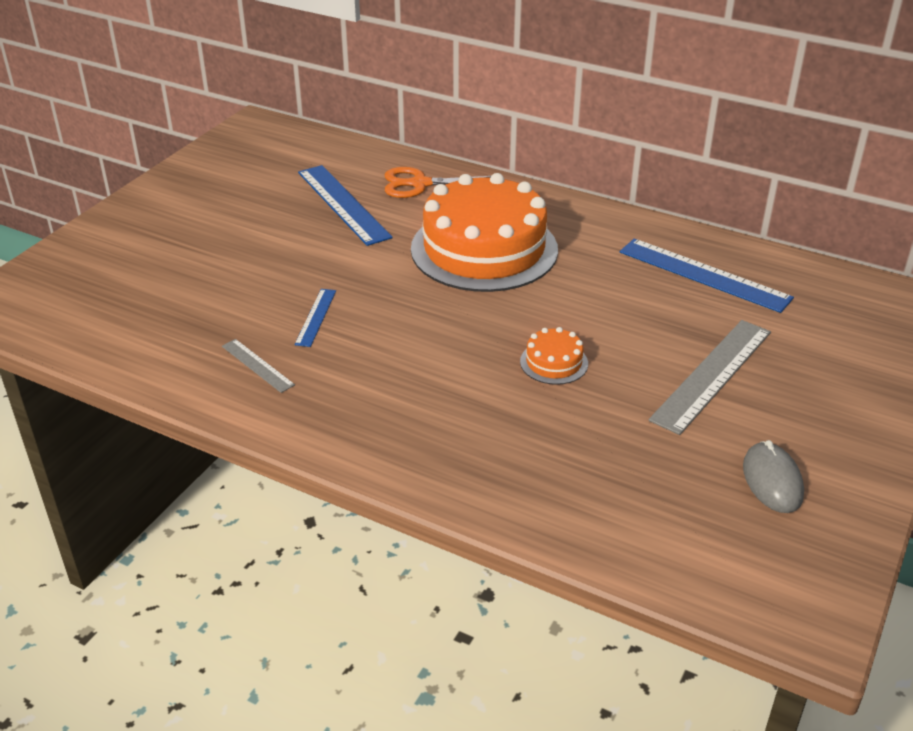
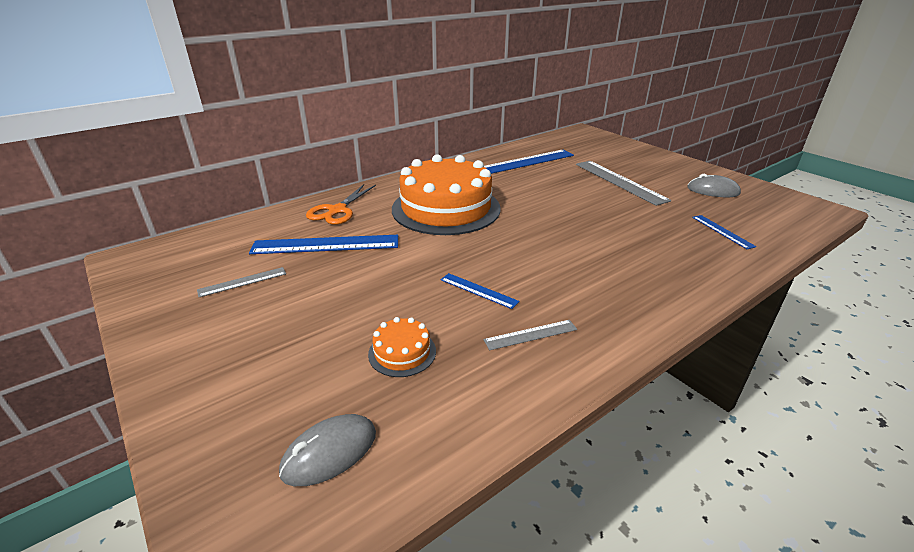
camera: 65 degrees left, 5 degrees down
orange cake [520,327,588,385] -> orange cake moved to [368,317,436,377]
none -> grey ruler [197,267,286,297]
none -> grey mouse [279,414,376,486]
none -> blue ruler [692,215,757,249]

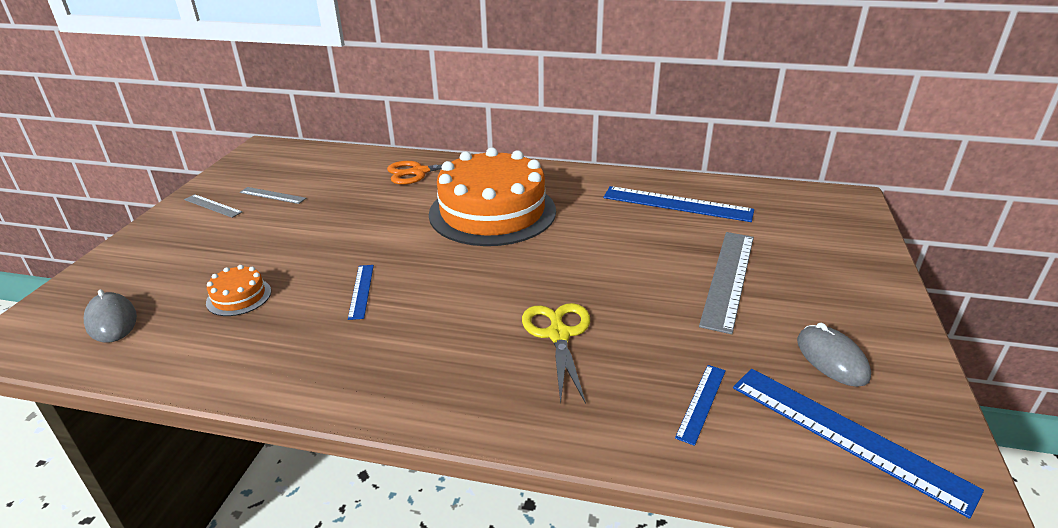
camera: 50 degrees right, 0 degrees up
blue ruler [249,235,398,254] -> blue ruler moved to [733,369,984,519]
grey mouse [279,414,376,486] -> grey mouse turned 45 degrees clockwise [84,289,137,342]
grey ruler [483,320,577,350] -> grey ruler moved to [184,194,242,218]
none -> yellow scissors [522,303,590,404]

